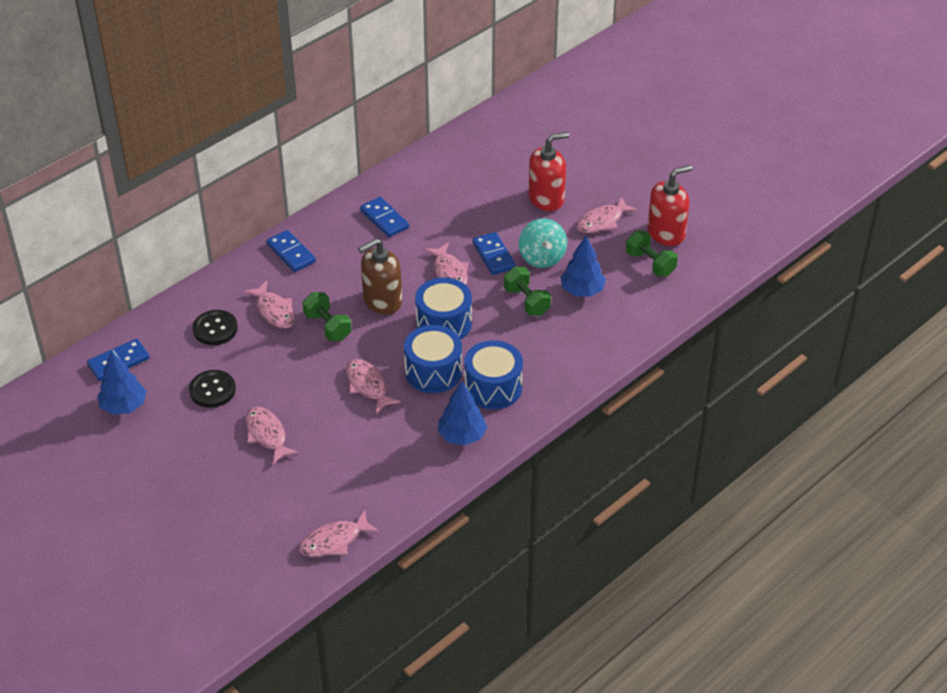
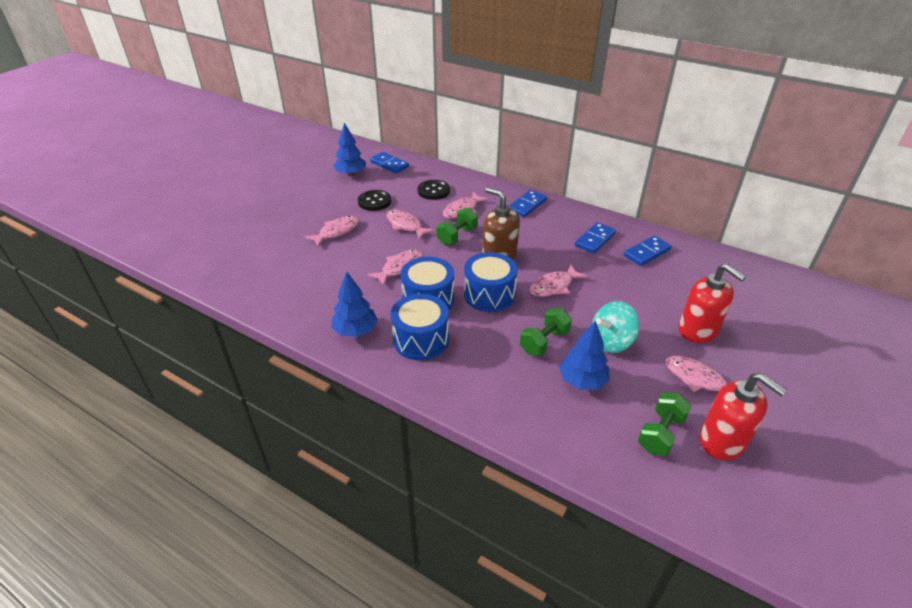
camera: 75 degrees right, 5 degrees down
pink fish [299,510,379,557] -> pink fish moved to [386,210,435,239]
blue domino [473,232,516,275] -> blue domino moved to [624,236,672,266]

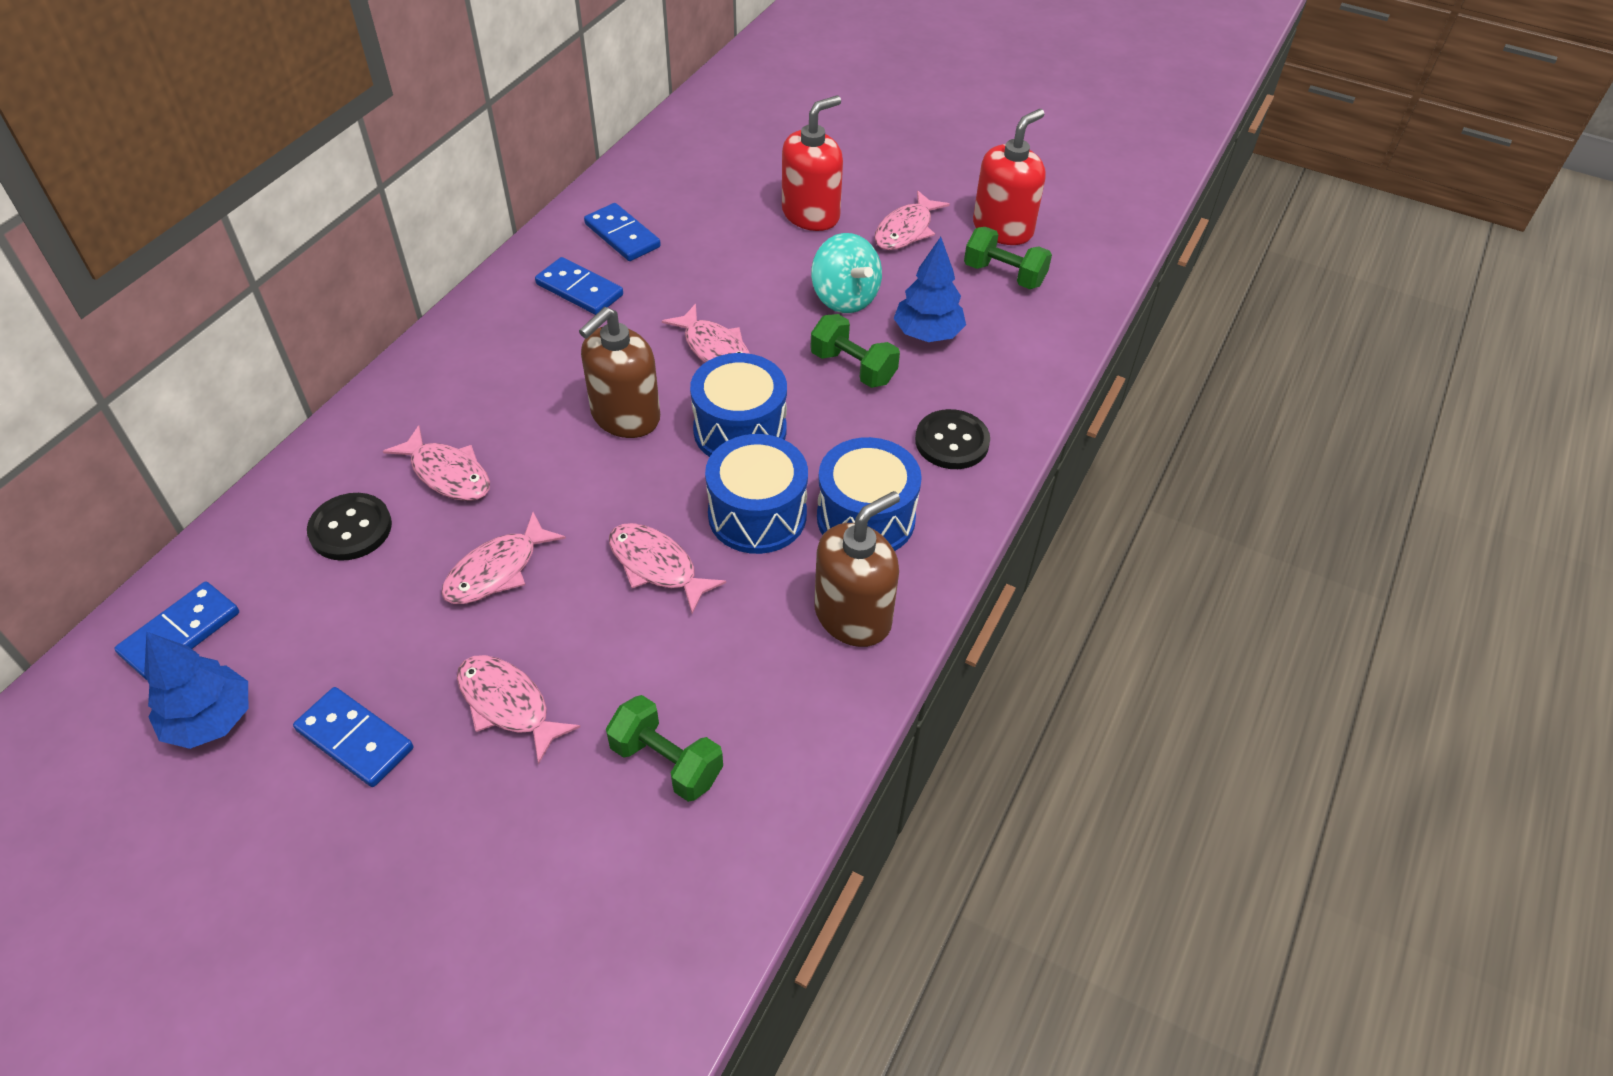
camera: 95 degrees left, 10 degrees up
blue tree [331,271,378,337] -> brown soap dispenser [814,491,900,647]
black button [358,190,391,211] -> black button moved to [915,409,990,469]
green dumbbell [436,208,478,245] -> green dumbbell moved to [606,695,723,802]
blue domino [509,190,547,217] -> blue domino moved to [293,687,413,787]

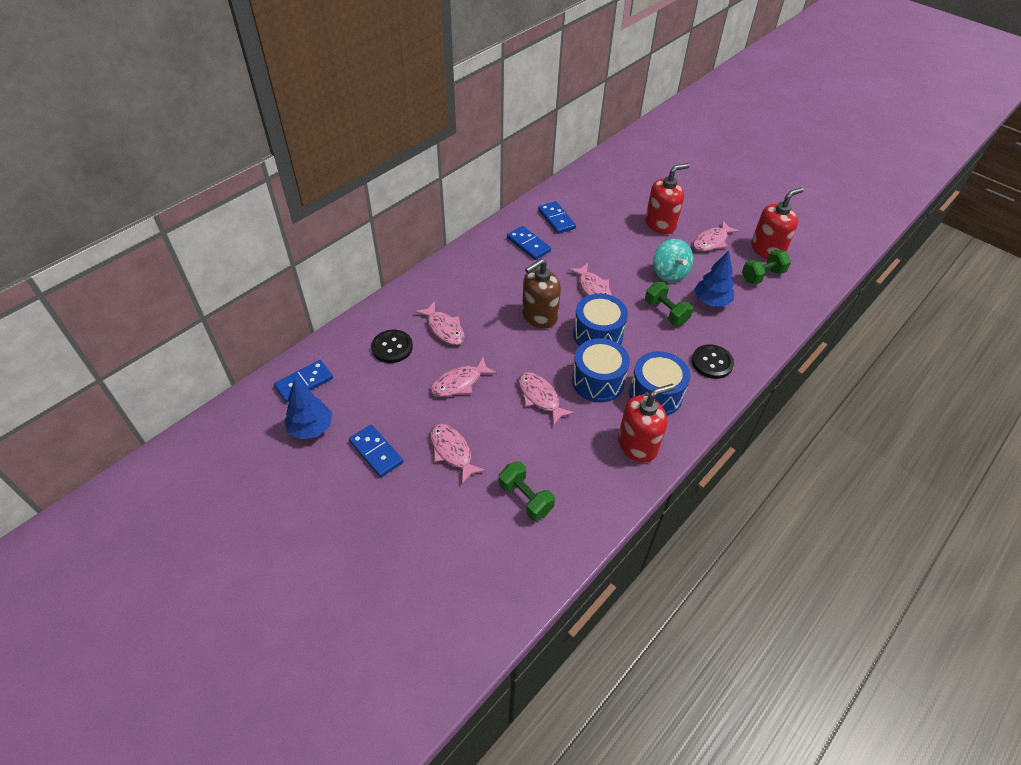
camera: 15 degrees right, 0 degrees up
brown soap dispenser [814,491,900,647] -> red soap dispenser [618,384,675,463]
green dumbbell [964,227,1052,289] -> green dumbbell turned 75 degrees counterclockwise [742,250,791,285]

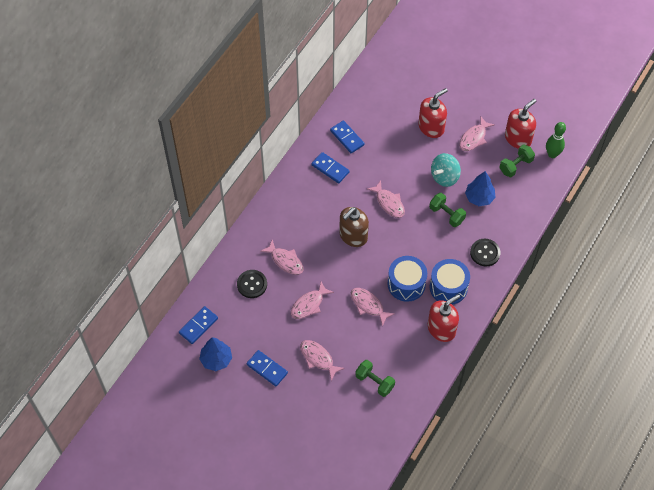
camera: 10 degrees left, 10 degrees up
blue drum [573,294,628,346] -> none
turquoise spinning top [653,239,693,282] -> turquoise spinning top turned 75 degrees clockwise [431,153,461,187]
none -> green bowling pin [546,122,566,158]

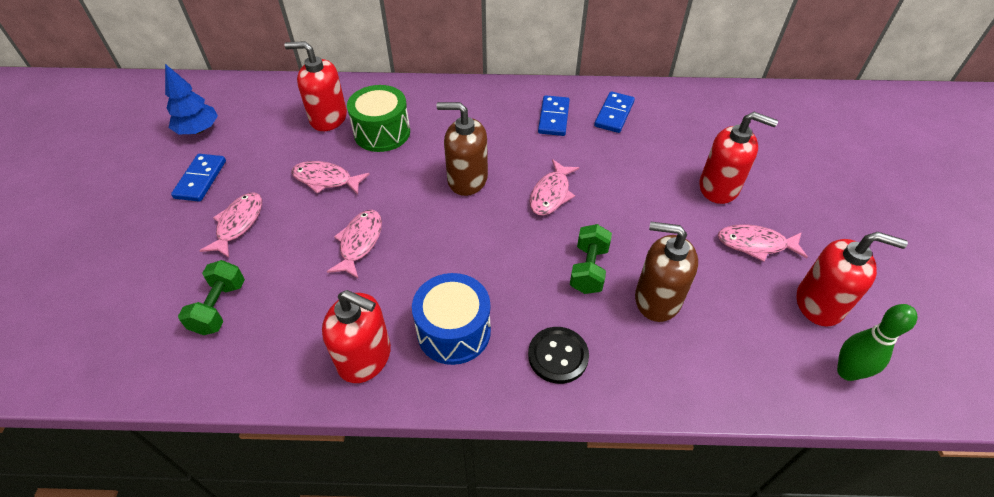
camera: 60 degrees right, 10 degrees down
blue domino [179,306,218,344] -> none
black button [237,270,267,298] -> red soap dispenser [284,41,347,131]
pink fish [260,239,303,275] -> green drum [347,85,410,152]
blue drum [388,256,427,302] -> none
turquoise spinning top [431,153,461,187] -> none
blue tree [465,171,495,206] -> brown soap dispenser [635,222,698,322]
green dumbbell [499,145,535,177] -> none

